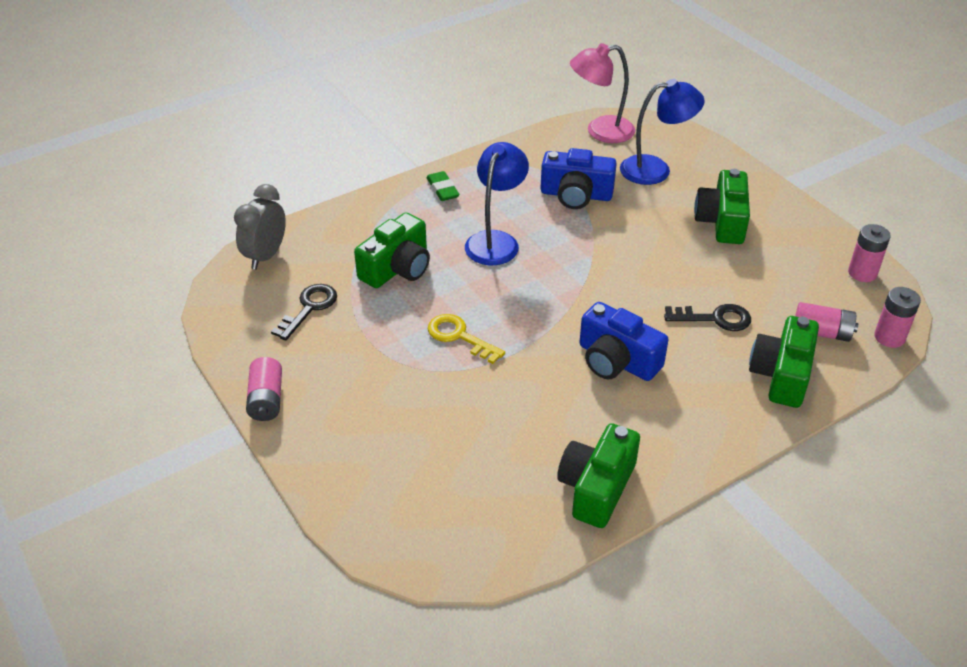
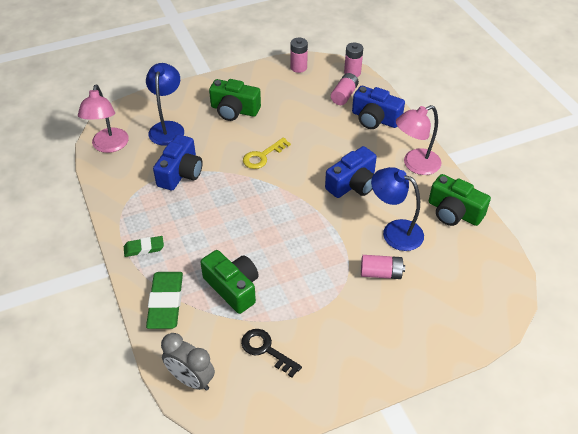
camera: 80 degrees left, 5 degrees up
pink battery [246,357,282,421] -> pink battery moved to [361,255,405,279]
yellow key [428,314,505,364] -> yellow key moved to [243,137,291,169]
blue lamp [465,142,529,265] -> blue lamp moved to [371,167,424,251]
black key [664,304,751,331] -> none
green camera [749,316,819,408] -> blue camera [352,86,405,129]
none -> green eraser [146,272,183,329]
none -> pink lamp [396,105,441,175]

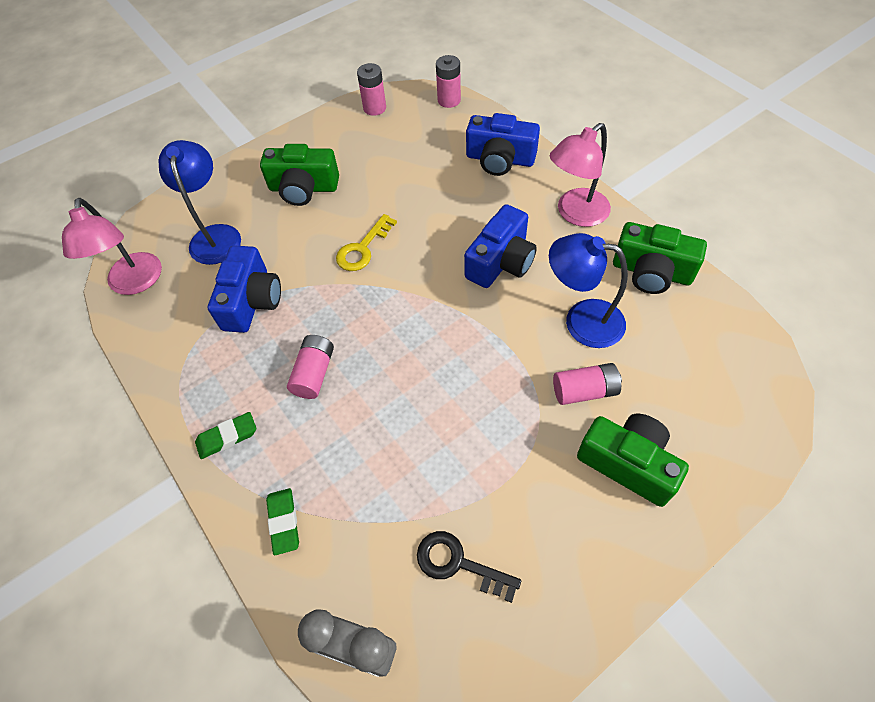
camera: 10 degrees left, 10 degrees up
green eraser [146,272,183,329] -> green eraser [266,488,299,555], size x0.57
green camera [200,250,259,314] -> green camera moved to [577,413,689,507]
pink battery [331,73,359,105] -> pink battery moved to [287,335,334,399]

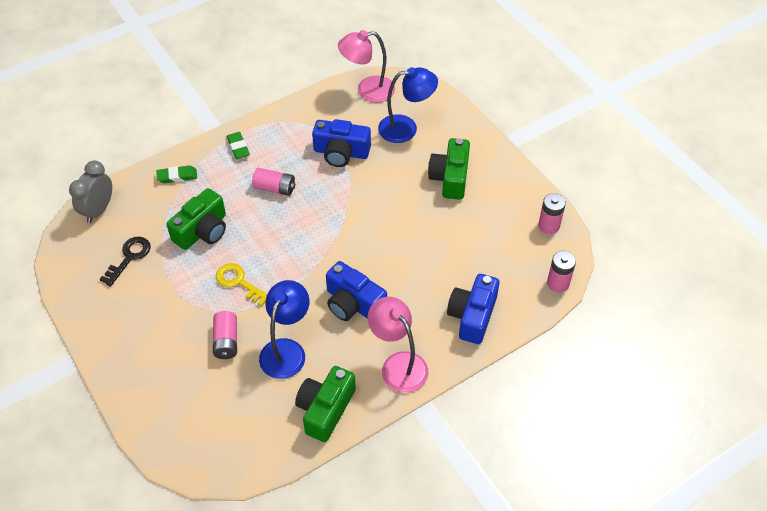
camera: 90 degrees right, 5 degrees down
yellow key [336,214,397,271] -> yellow key moved to [216,263,267,307]
green camera [577,413,689,507] -> green camera moved to [166,188,226,250]

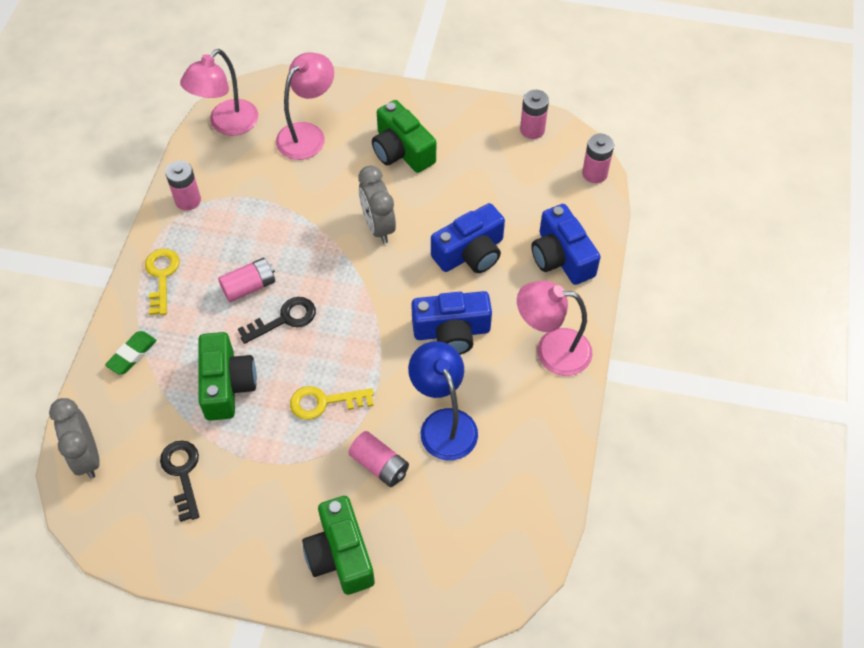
camera: 45 degrees left, 5 degrees up
green eraser [226,132,250,159] -> yellow key [145,249,180,315]
green camera [295,366,356,442] -> green camera moved to [302,496,375,595]
blue camera [312,119,371,167] -> blue camera moved to [431,203,505,273]
blue lamp [378,67,438,143] -> pink lamp [276,52,334,160]
none -> pink battery [165,161,201,211]
none -> black key [238,297,316,344]
none -> grey clock [358,166,396,243]

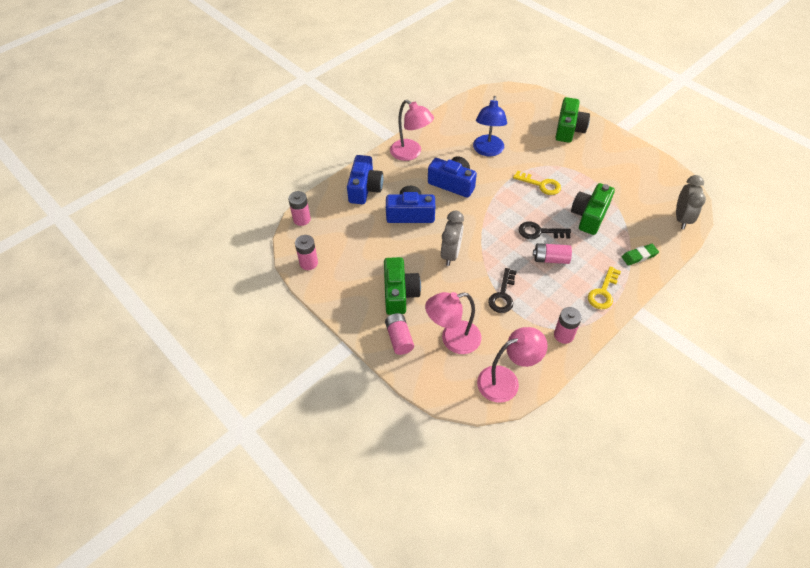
camera: 145 degrees left, 5 degrees down
black key [160,440,199,522] -> black key moved to [488,268,517,313]
pink battery [348,431,409,487] -> pink battery moved to [385,313,414,355]

